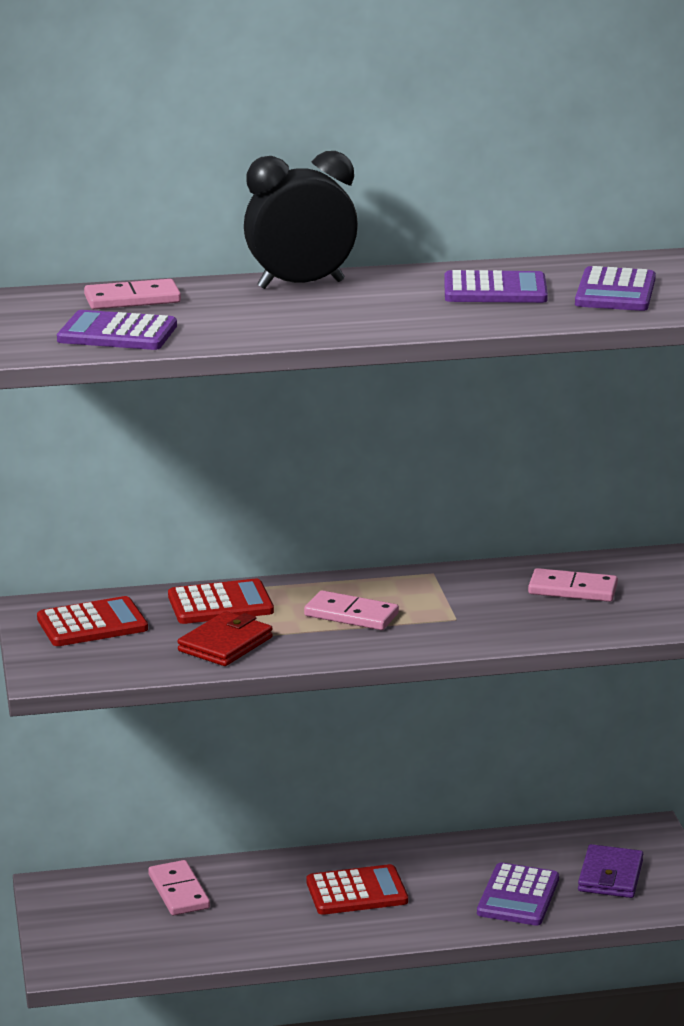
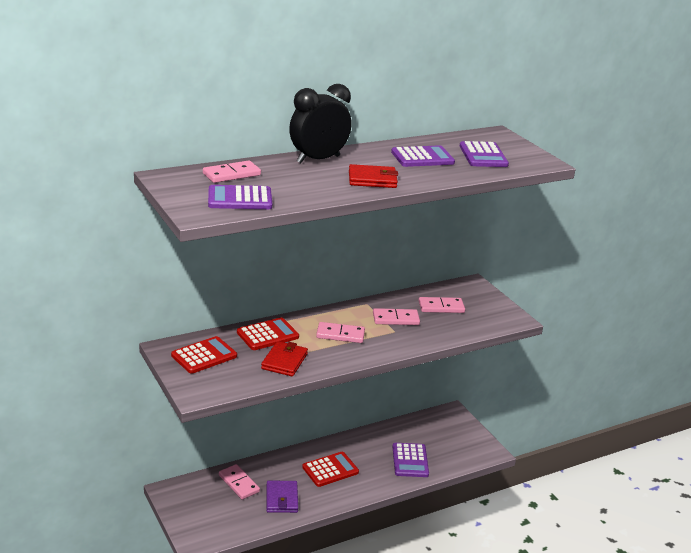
camera: 20 degrees left, 5 degrees up
purple wallet [578,844,643,898] -> purple wallet moved to [267,481,298,513]
none -> red wallet [349,164,398,188]
none -> pink domino [373,308,420,325]

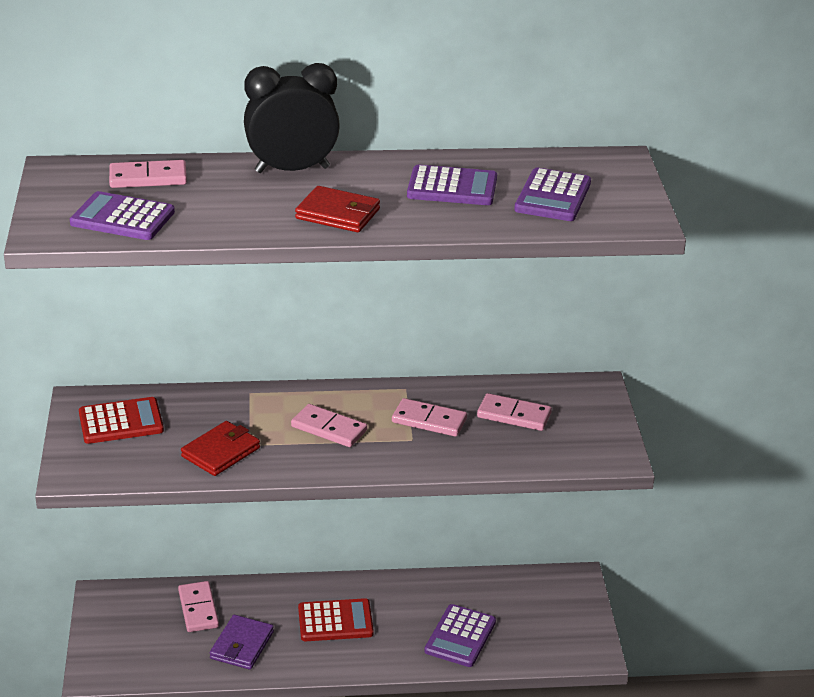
camera: 25 degrees right, 5 degrees up
red calculator [237,317,299,350] -> none

